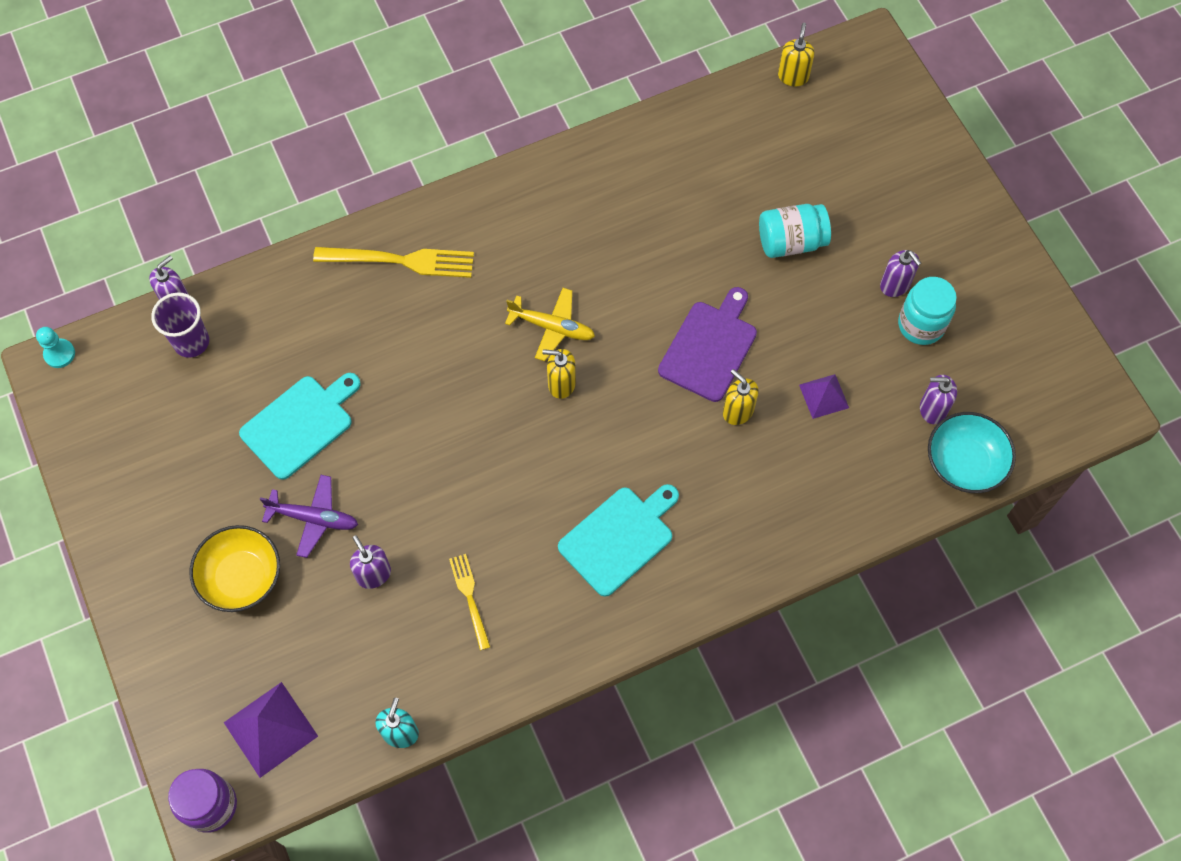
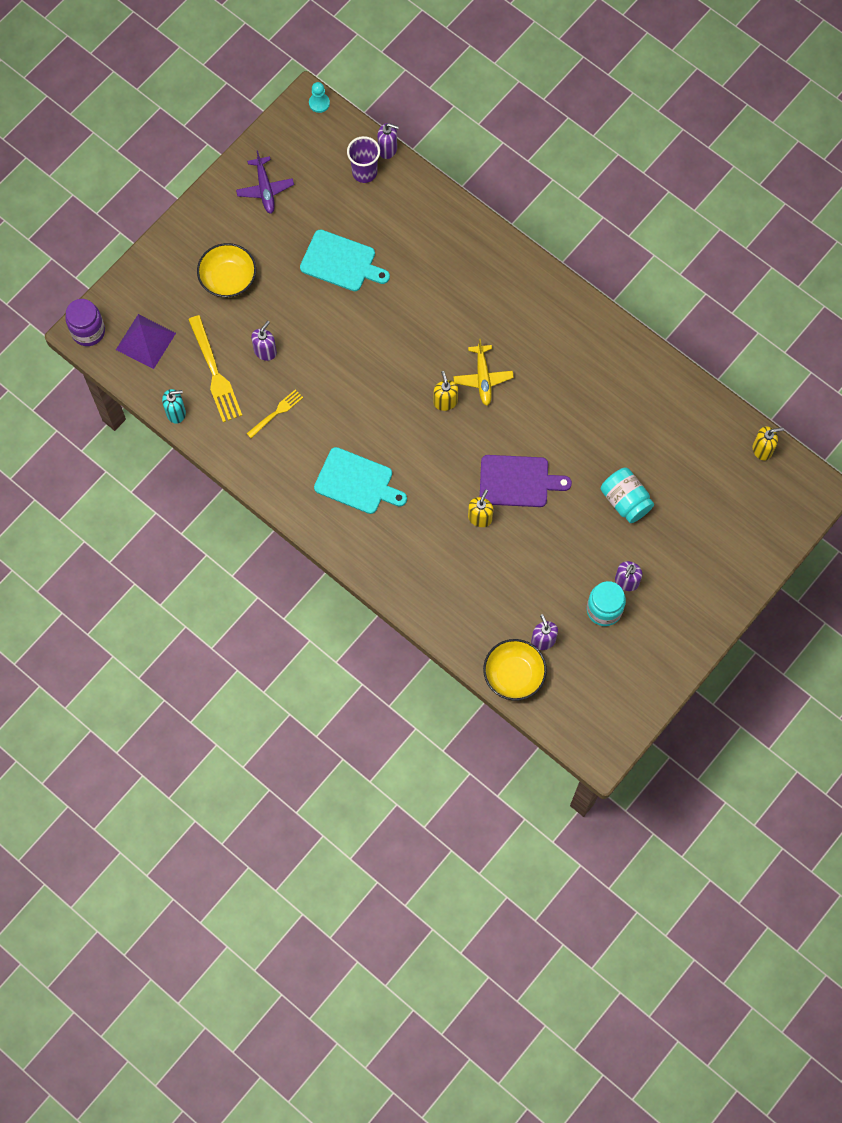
camera: 65 degrees right, 5 degrees up
purple plane [260,475,358,558] -> purple plane moved to [236,150,294,214]
yellow fork [313,247,474,278] -> yellow fork moved to [188,315,242,422]
purple pyramid [799,374,849,419] -> none
turquoise bowl [928,412,1016,493] -> yellow bowl [483,639,547,701]

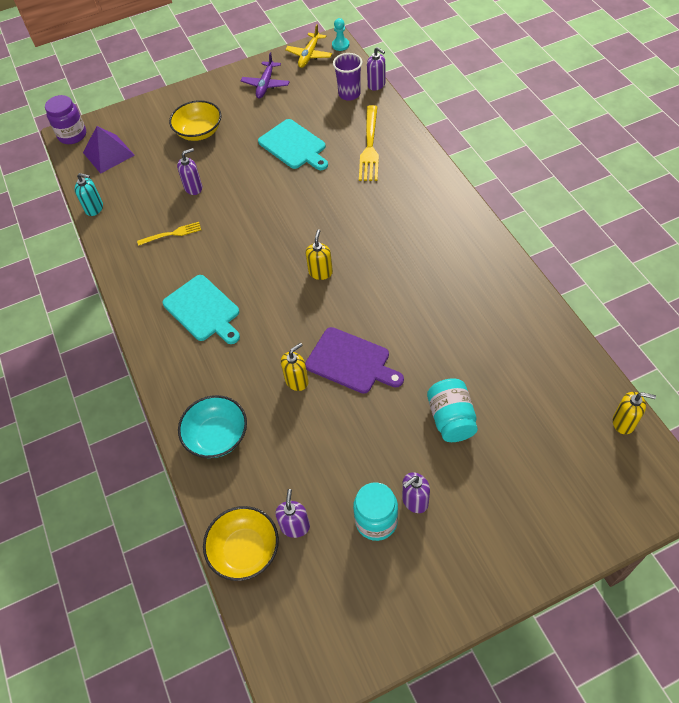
camera: 30 degrees right, 15 degrees down
yellow fork [188,315,242,422] -> yellow fork moved to [359,105,379,181]
yellow plane [453,339,514,406] -> yellow plane moved to [285,24,332,68]
none -> turquoise bowl [178,395,247,458]

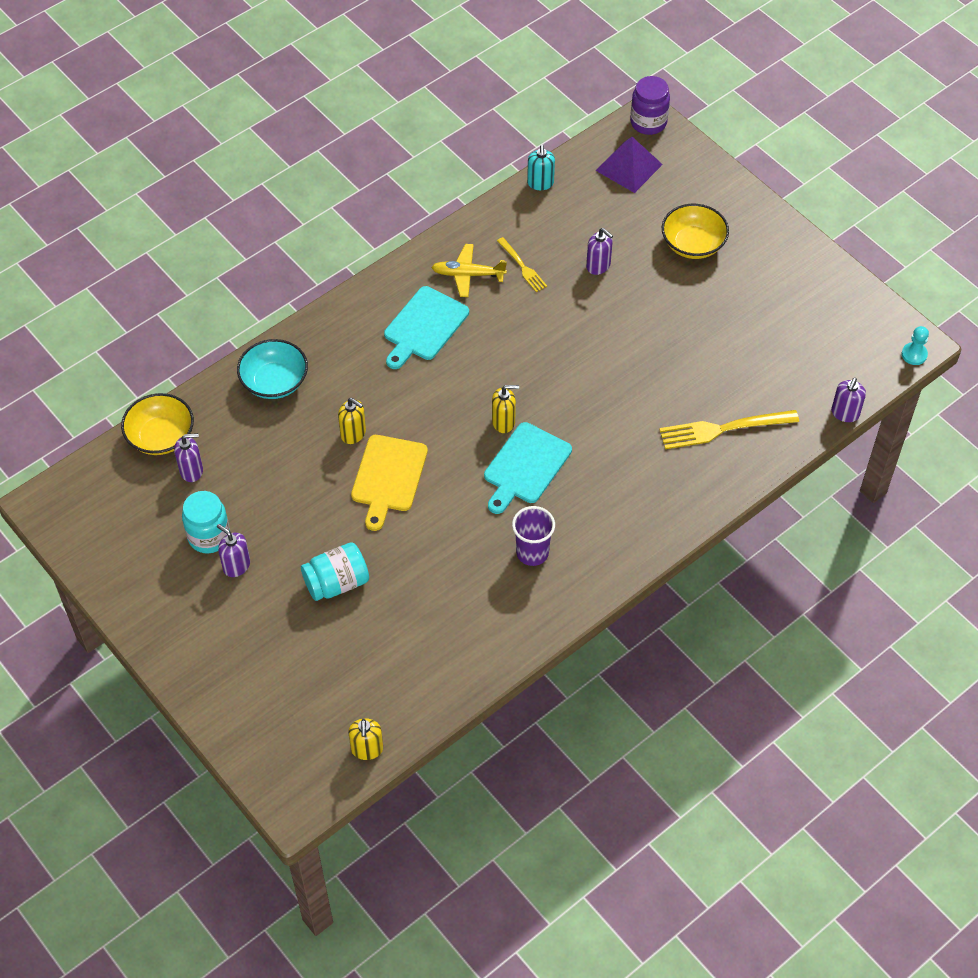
camera: 70 degrees right, 0 degrees up
purple plane [241,52,290,99] -> none
turquoise cutting board [258,119,328,170] -> turquoise cutting board moved to [484,422,572,514]
yellow plane [285,24,332,68] -> yellow plane moved to [431,244,507,297]
purple cutting board [305,327,404,394] -> yellow cutting board [351,435,428,531]
purple cup [333,53,362,101] -> purple cup moved to [512,506,555,566]

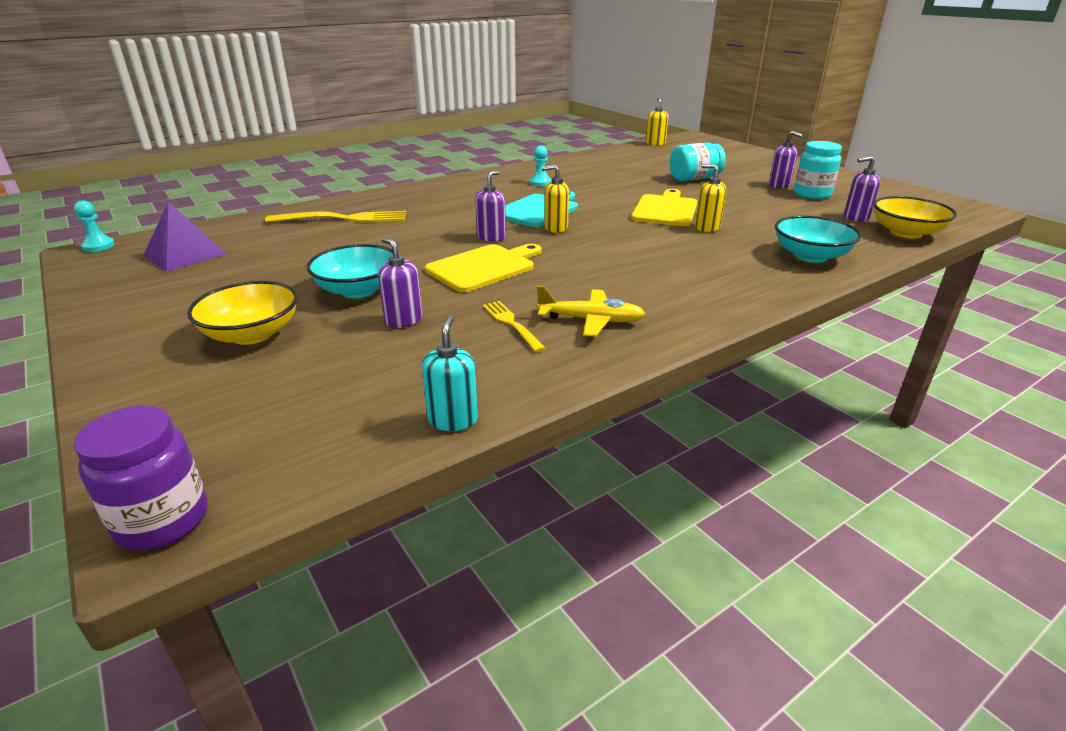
camera: 175 degrees left, 25 degrees down
turquoise cutting board [384,286,469,369] -> none
purple cup [512,506,555,566] -> turquoise pawn [530,146,552,186]
purple pyramid [595,137,663,193] -> purple pyramid moved to [144,201,226,272]
purple soap dispenser [831,378,866,422] -> purple soap dispenser moved to [475,170,506,242]
none -> turquoise bowl [307,244,393,298]
none -> yellow cutting board [425,244,542,292]

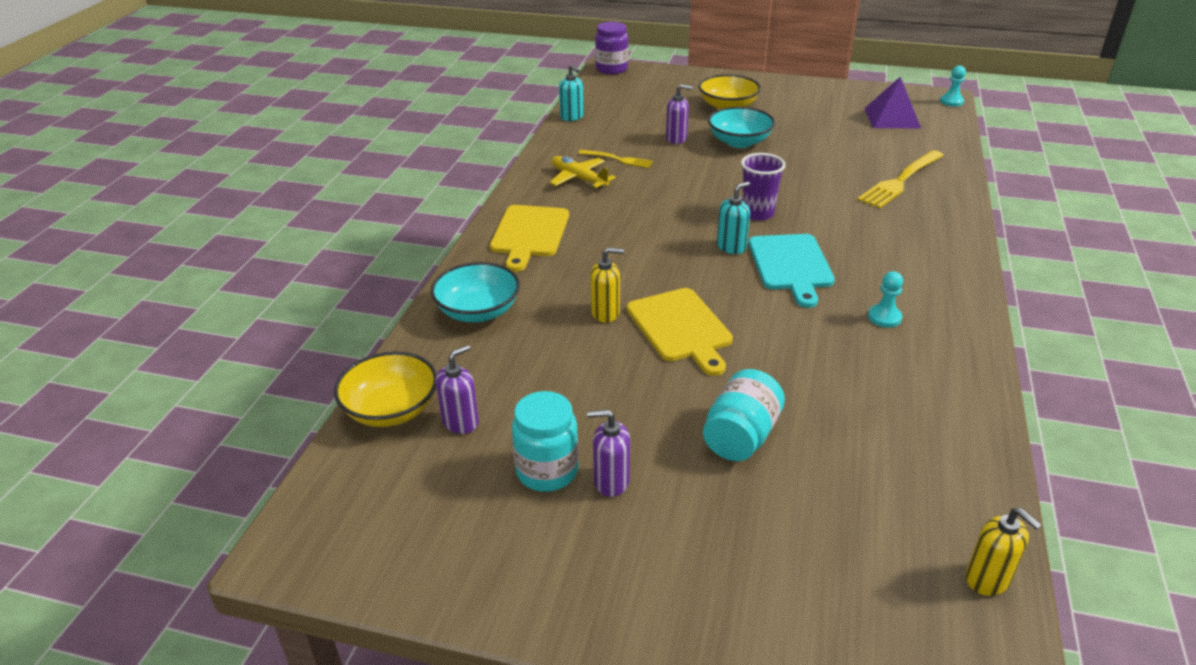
camera: 140 degrees right, 5 degrees up
yellow cutting board [425,244,542,292] -> yellow cutting board moved to [490,205,569,272]
purple soap dispenser [475,170,506,242] -> purple cup [741,153,786,221]
yellow plane [537,286,645,337] -> yellow plane turned 75 degrees clockwise [550,156,616,188]
yellow soap dispenser [542,165,569,233] -> turquoise soap dispenser [717,182,750,254]

